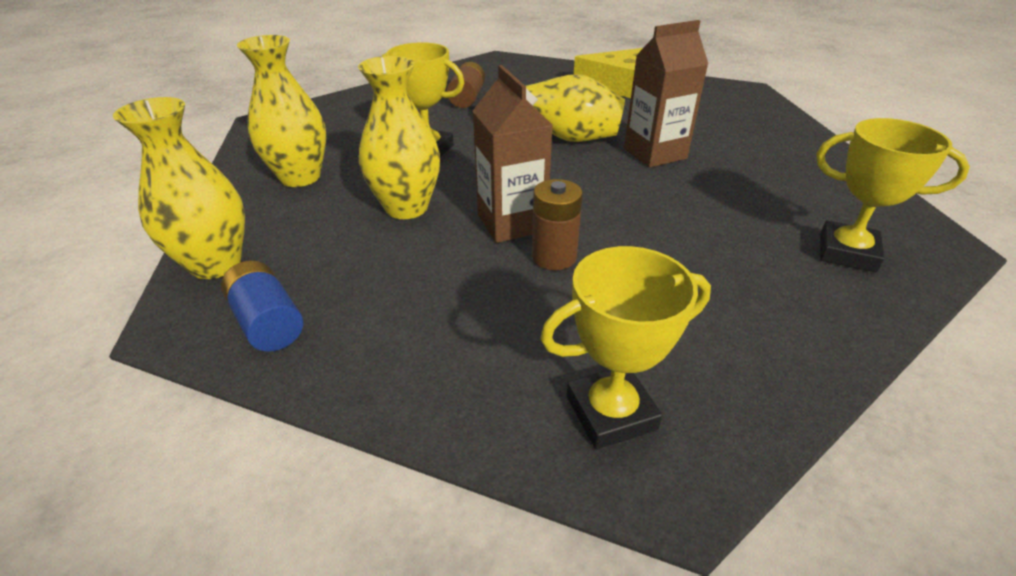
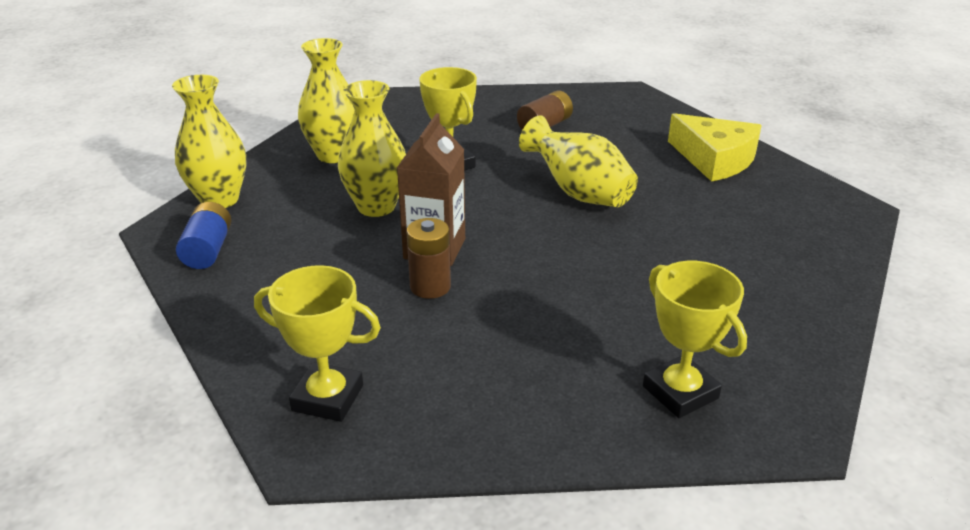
camera: 35 degrees right, 5 degrees down
brown carton [624,20,708,168] -> none

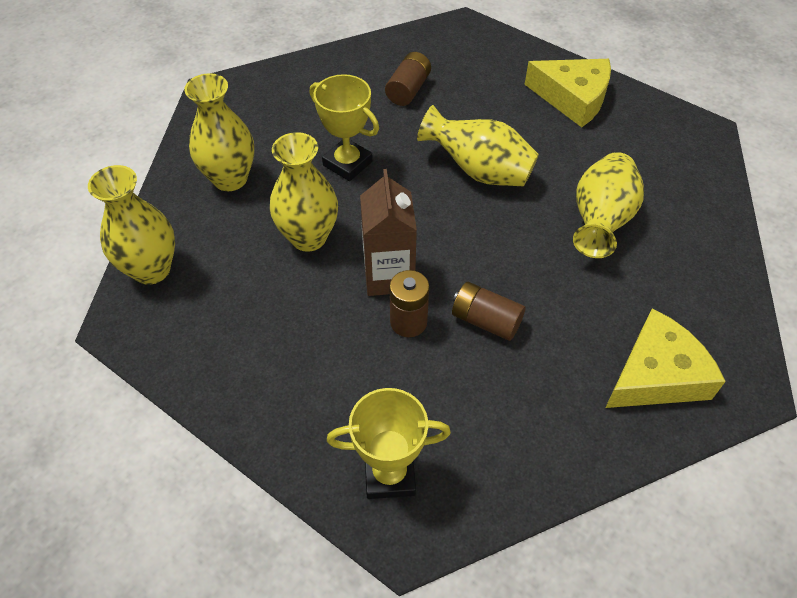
camera: 20 degrees left, 20 degrees up
blue battery [176,202,231,269] -> none
yellow trophy [643,261,747,418] -> yellow cheese [605,308,726,408]
none -> brown battery [452,282,526,341]
none -> yellow vase [573,152,644,258]

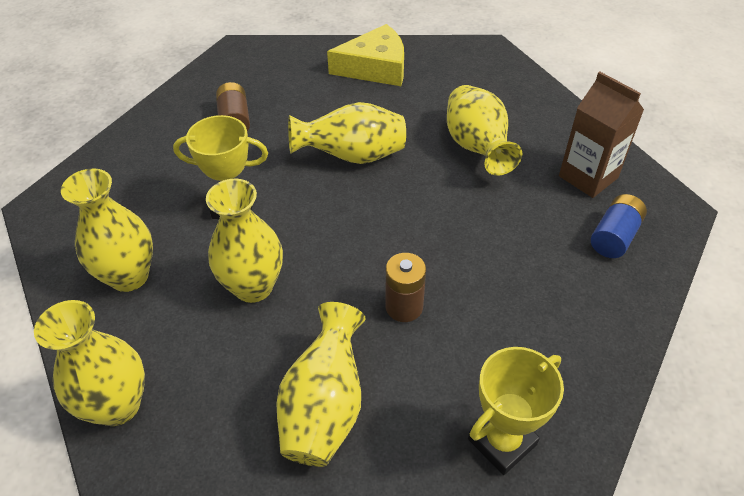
camera: 35 degrees left, 5 degrees down
brown carton [360,169,417,296] -> brown carton moved to [559,72,644,198]
brown battery [452,282,526,341] -> none
yellow cheese [605,308,726,408] -> blue battery [591,194,647,258]
none -> yellow vase [276,302,365,467]

